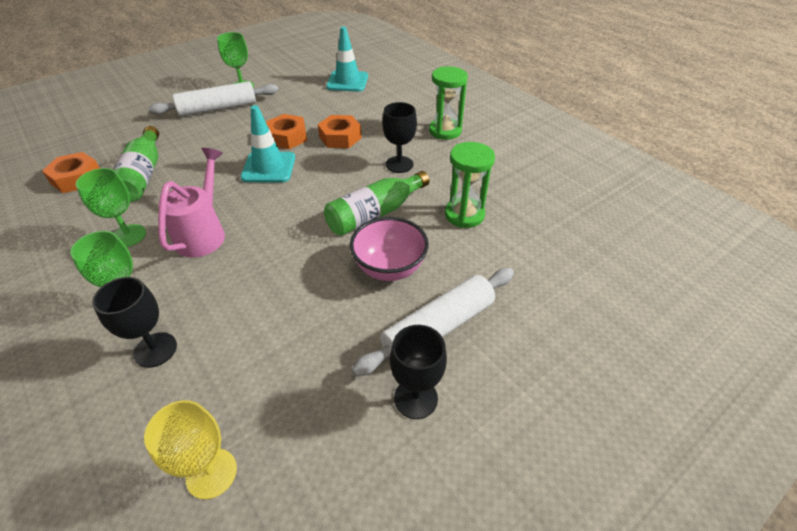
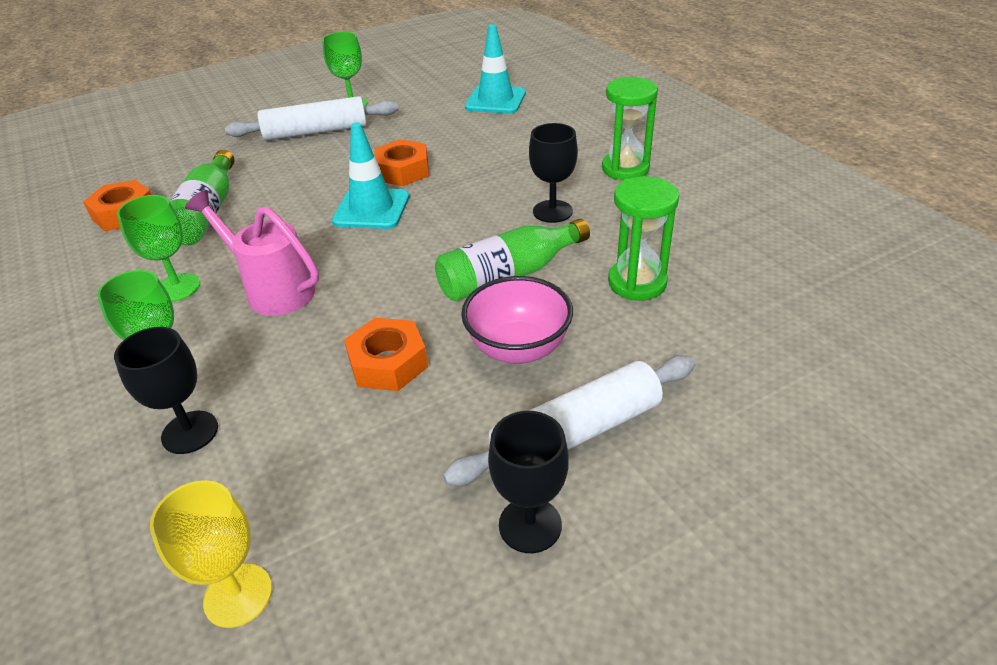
camera: 10 degrees right, 5 degrees down
pink watering can [158,148,225,258] -> pink watering can turned 75 degrees counterclockwise [185,190,319,316]
orange nut [318,115,362,148] -> orange nut moved to [344,318,428,391]

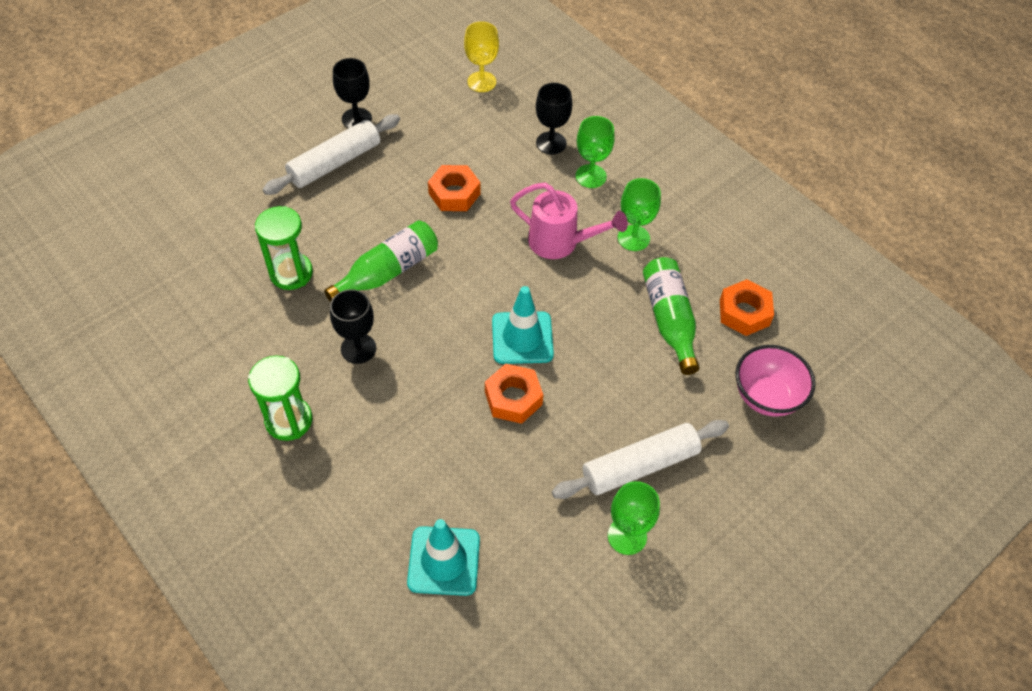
camera: 165 degrees right, 15 degrees up
pink bowl [461,276,573,364] -> pink bowl moved to [735,345,815,417]

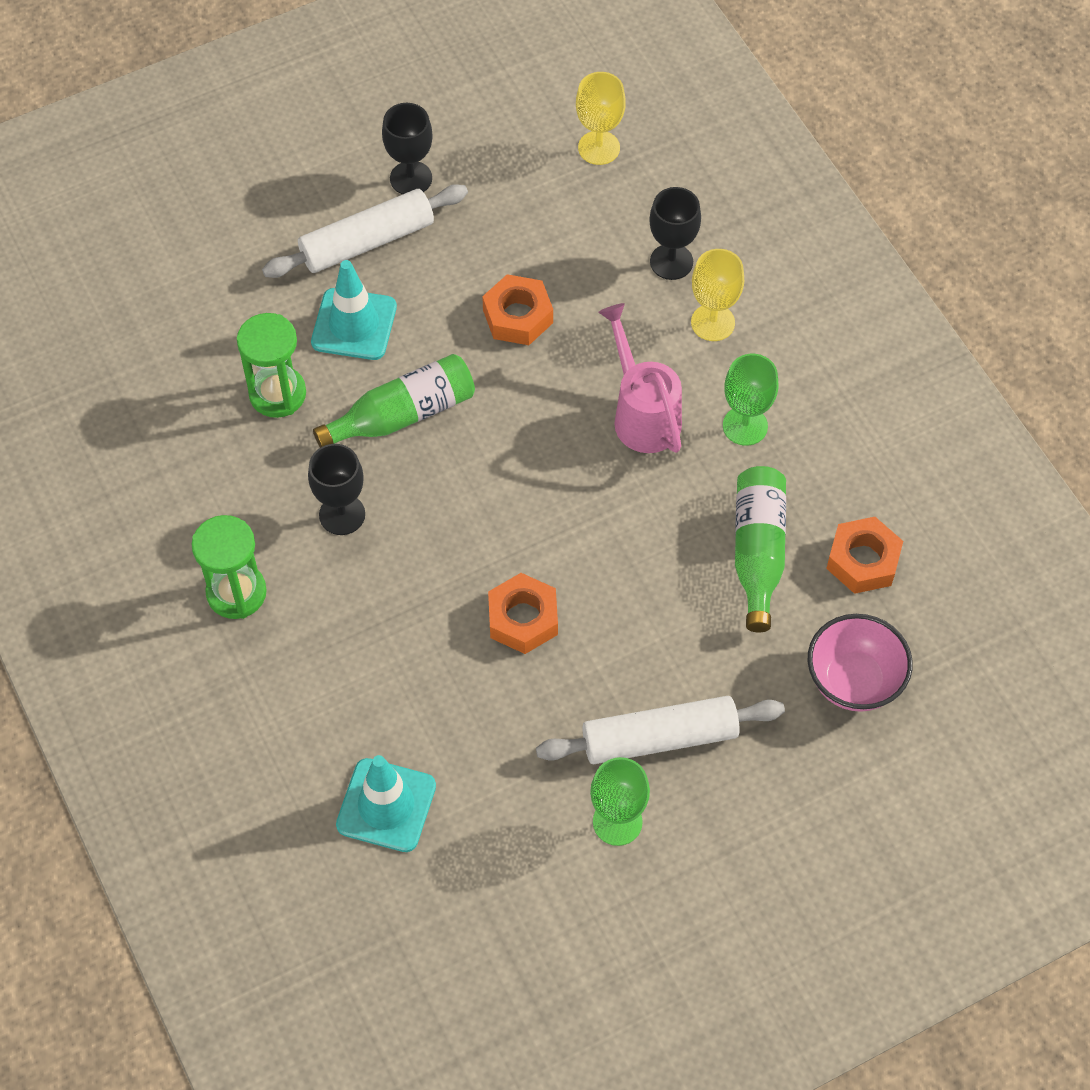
camera: 15 degrees right, 5 degrees up
turquoise traffic cone [492,286,554,364] -> turquoise traffic cone moved to [311,260,397,360]
pink watering can [510,183,628,259] -> pink watering can turned 150 degrees counterclockwise [598,303,682,453]
green goblet [576,116,615,188] -> yellow goblet [691,249,744,341]

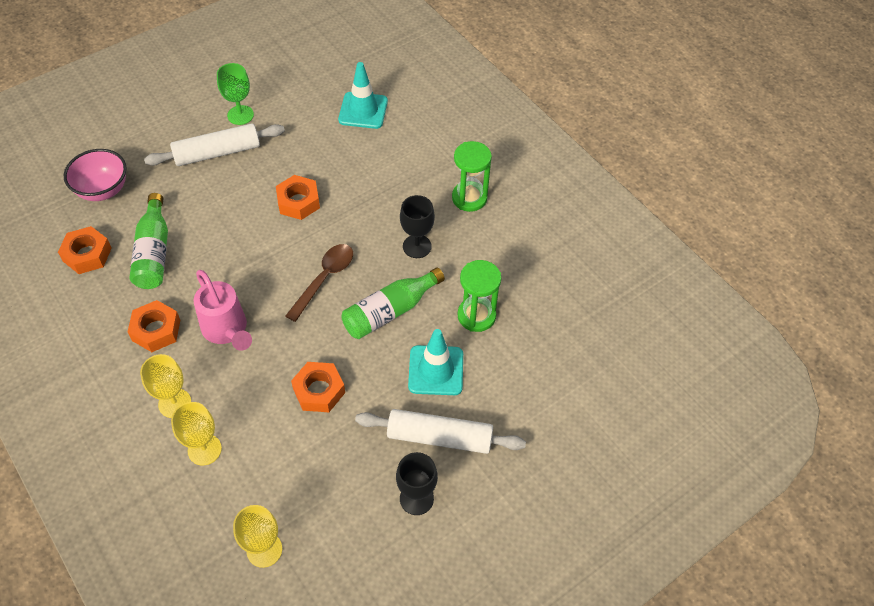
camera: 170 degrees right, 5 degrees down
white rolling pin [262,184,468,278] -> white rolling pin turned 45 degrees clockwise [355,409,526,454]
black goblet [649,187,701,280] -> yellow goblet [171,402,222,465]
green goblet [723,354,779,446] -> orange nut [128,300,180,352]
none -> brown spoon [286,244,353,322]

